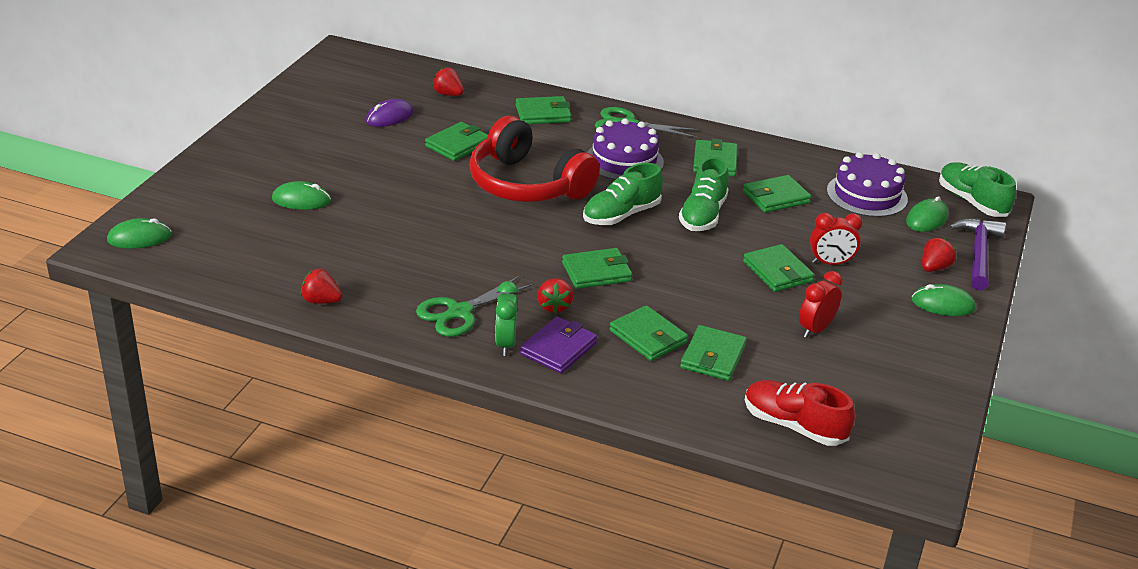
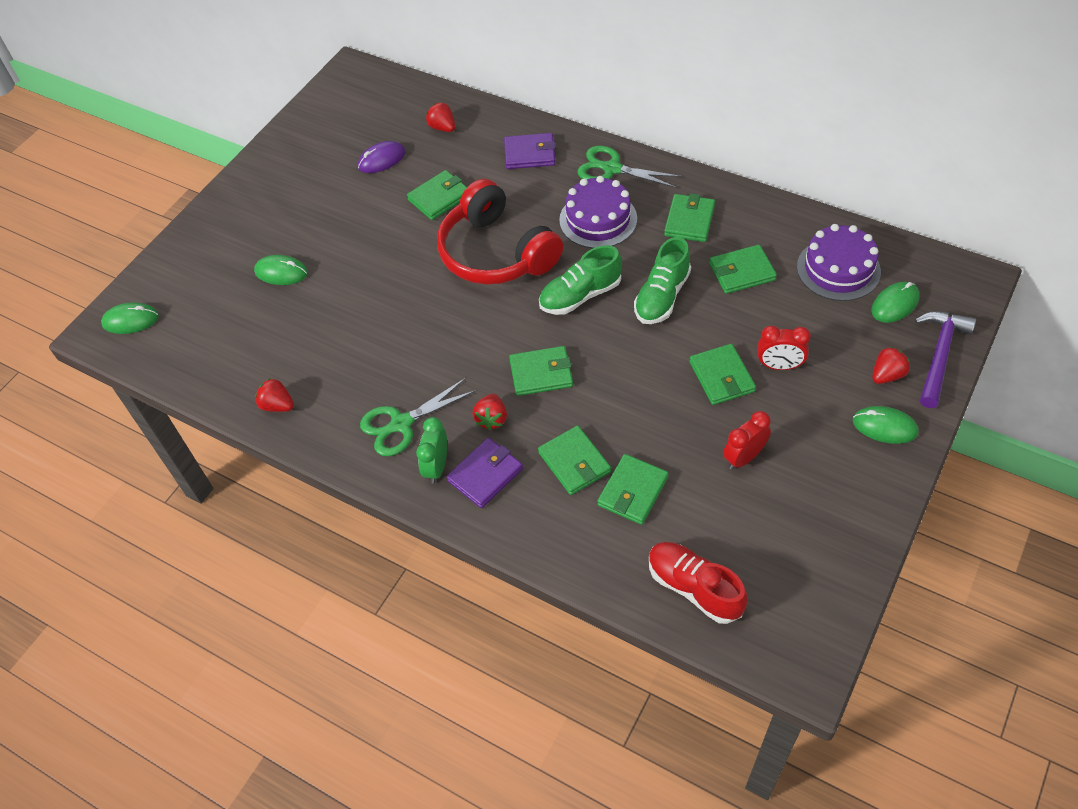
camera: 15 degrees right, 20 degrees up
green wallet [516,96,571,124] -> purple wallet [504,133,556,169]
green shoe [939,162,1016,217] -> none

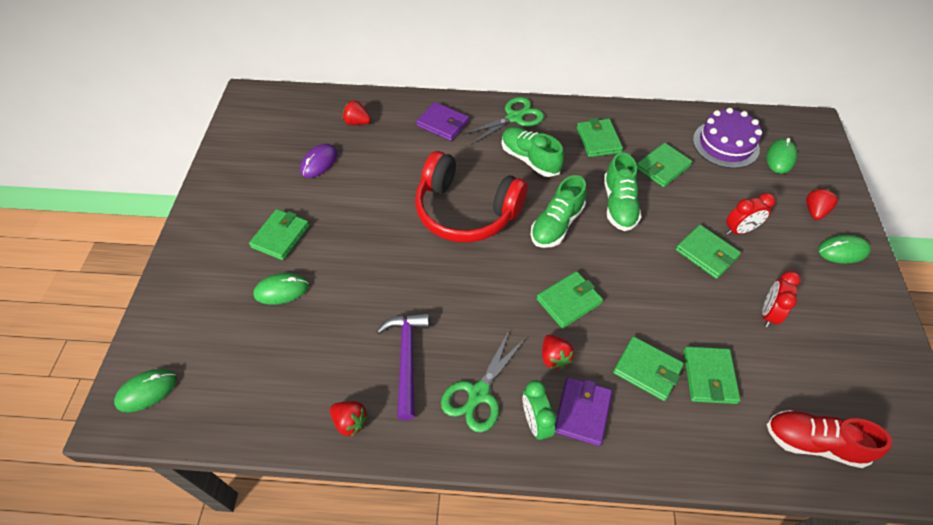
camera: 30 degrees left, 0 degrees up
red strawberry [255,378,294,412] -> red strawberry turned 150 degrees counterclockwise [330,401,368,437]
green wallet [407,170,467,220] -> green wallet moved to [249,209,309,260]
purple wallet [504,133,556,169] -> purple wallet turned 60 degrees clockwise [416,102,469,141]
purple cake [559,176,637,248] -> green shoe [502,127,564,177]
green scissors [577,146,682,188] -> green scissors turned 150 degrees clockwise [462,97,544,145]
purple hammer [915,311,976,408] -> purple hammer moved to [376,312,429,420]

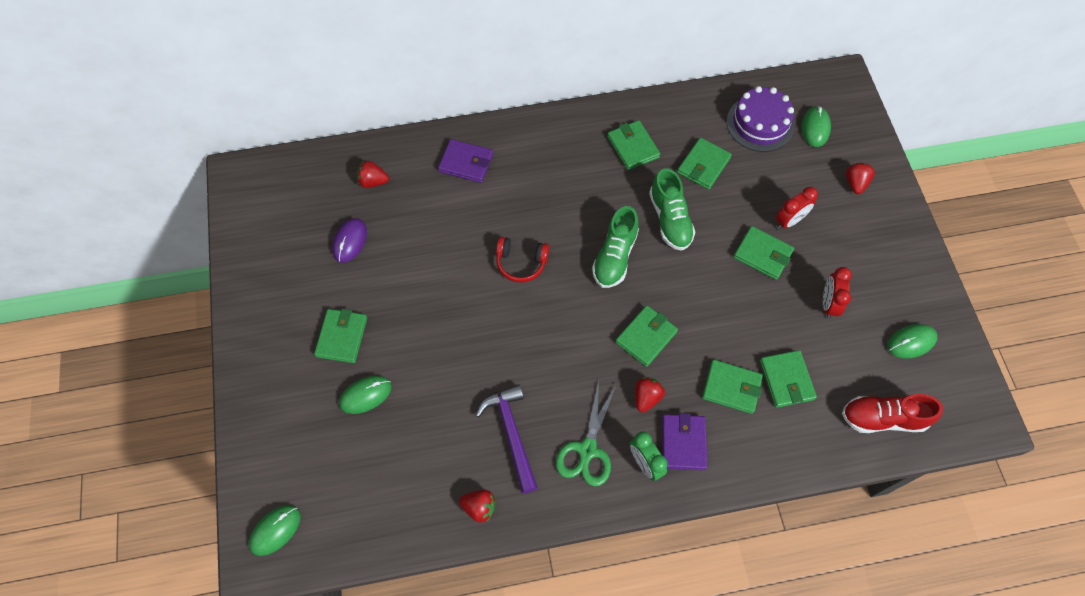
camera: 15 degrees left, 10 degrees up
red headphones [415,151,528,243] -> red headphones [496,237,549,282], size x0.48
green scissors [462,97,544,145] -> none
green shoe [502,127,564,177] -> none
red strawberry [542,335,574,369] -> red strawberry turned 120 degrees counterclockwise [635,377,665,412]
green mouse [818,235,871,264] -> green mouse moved to [887,324,938,359]

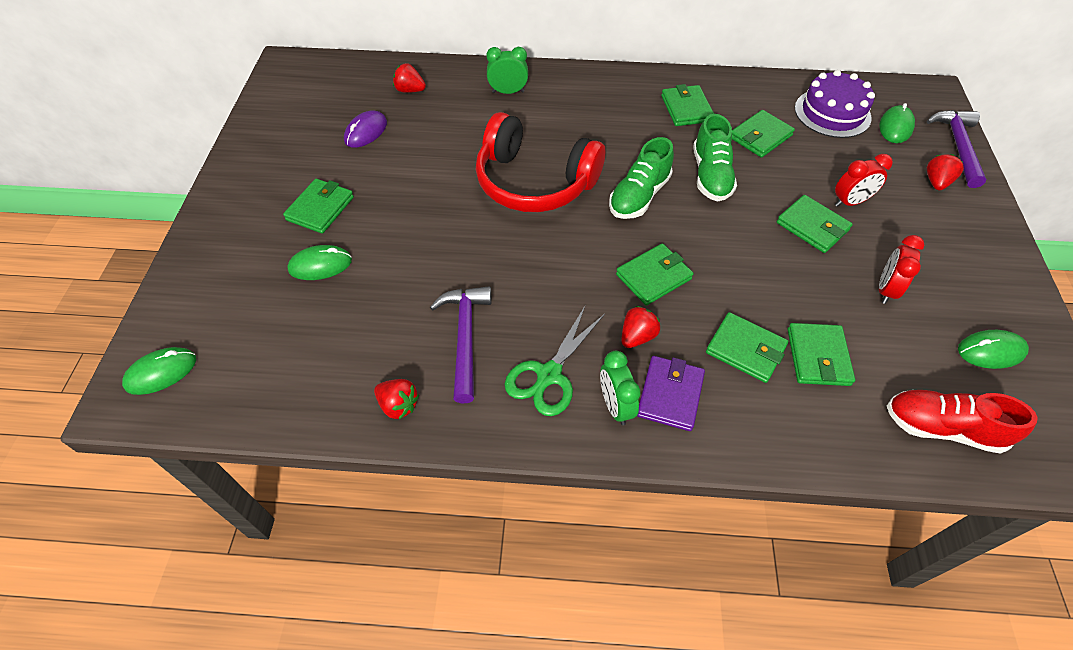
camera: 15 degrees right, 10 degrees down
purple wallet [438,139,493,183] -> green clock [486,47,528,94]
red headphones [496,237,549,282] -> red headphones [476,112,605,212], size x2.06
none -> purple hammer [927,110,986,188]

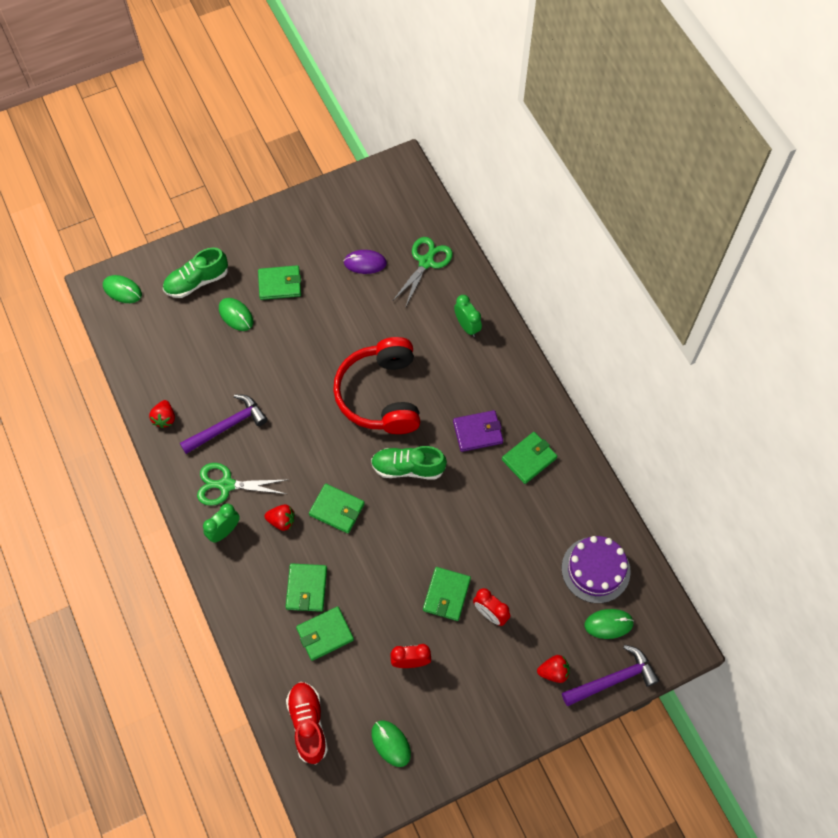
camera: 60 degrees right, 10 degrees up
red strawberry [393,63,426,93] -> green scissors [393,237,453,308]
purple wallet [637,356,705,431] -> purple wallet moved to [453,410,503,452]
green shoe [693,114,737,201] -> green shoe moved to [163,248,228,298]
green wallet [732,110,795,158] -> none

